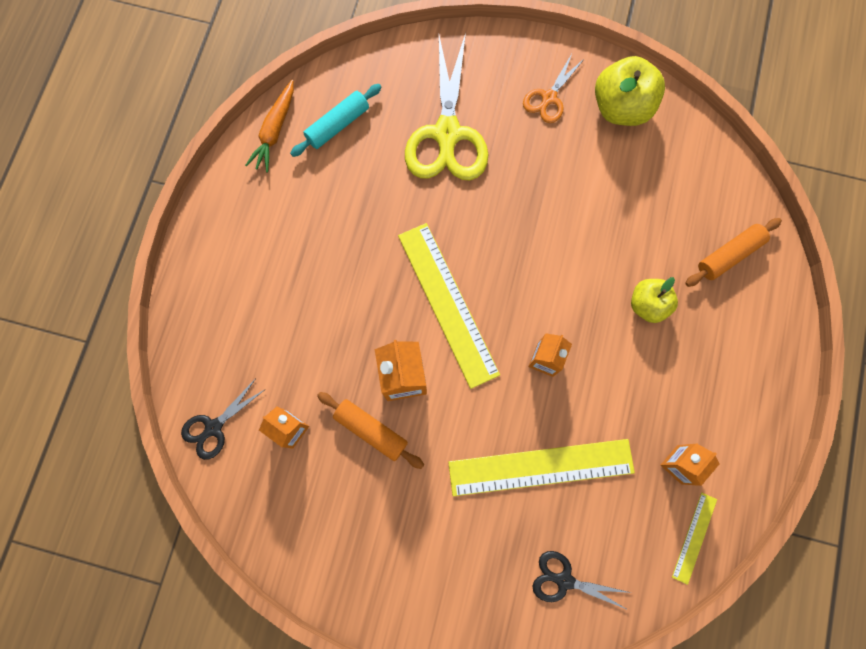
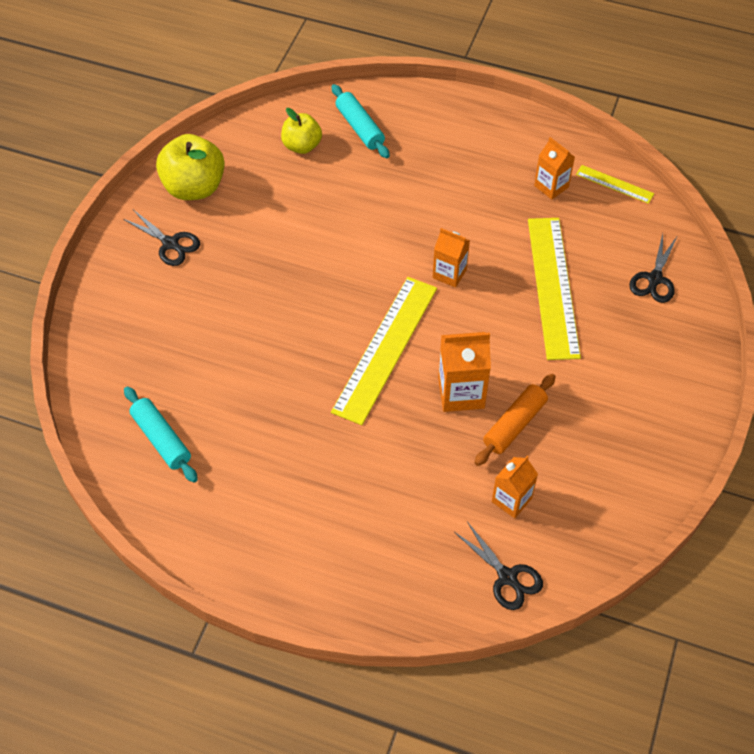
camera: 85 degrees left, 20 degrees down
orange carrot [245,80,294,173] -> none
yellow ruler [398,223,500,389] -> yellow ruler turned 45 degrees counterclockwise [331,277,437,425]
yellow scissors [405,33,488,180] -> none
orange scissors [523,54,585,123] -> black scissors [123,210,200,266]
yellow apple [631,277,678,323] -> yellow apple moved to [281,108,322,154]
orange rolling pin [685,218,782,287] -> turquoise rolling pin [332,84,390,158]

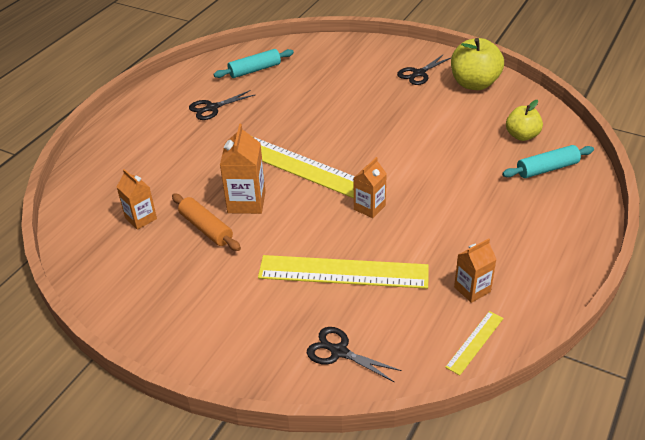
camera: 100 degrees right, 15 degrees down
black scissors [454,522,543,610] -> black scissors moved to [189,90,255,120]

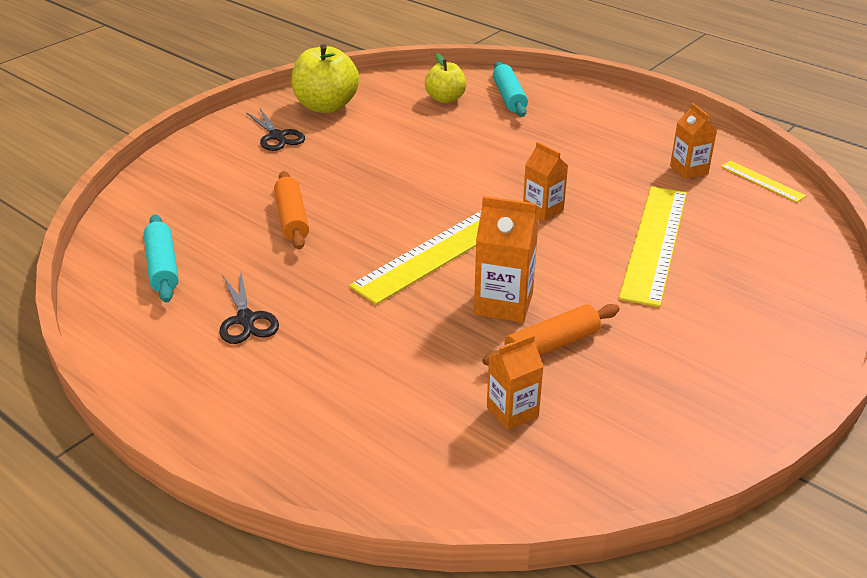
camera: 80 degrees left, 5 degrees down
black scissors [307,327,402,382] -> none
none -> orange rolling pin [274,171,309,250]

